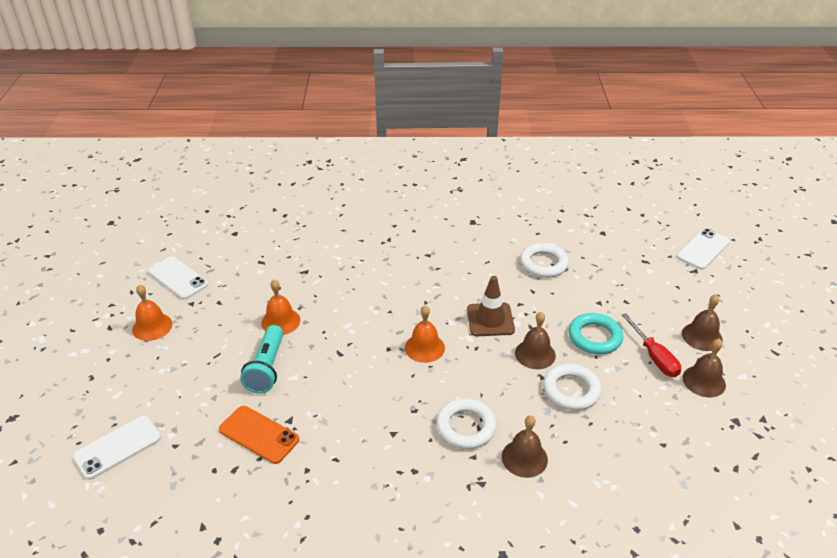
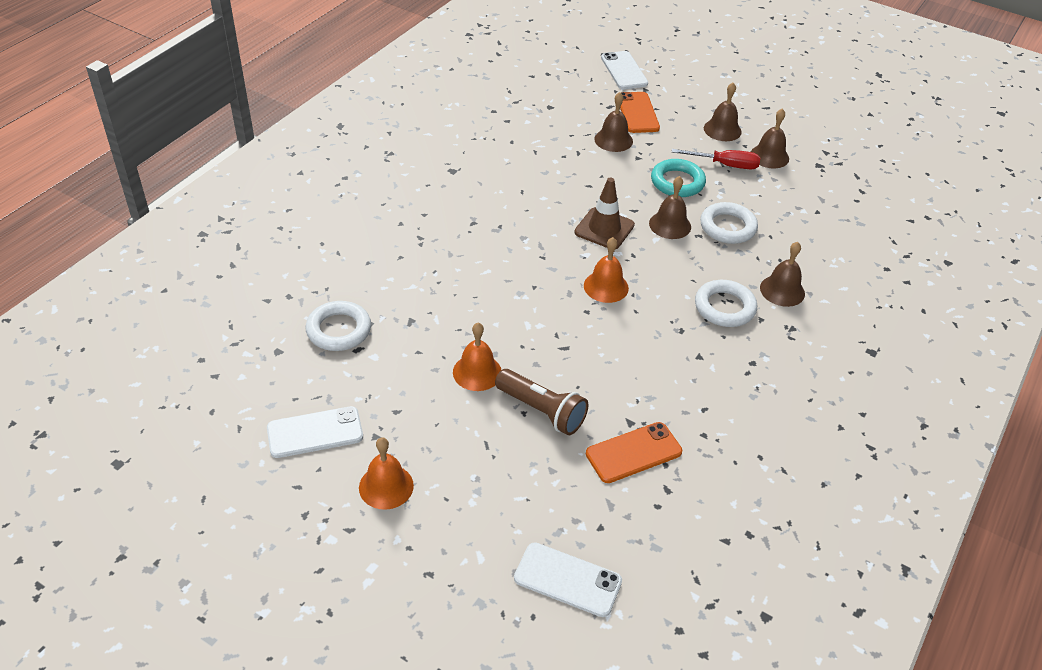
camera: 60 degrees left, 5 degrees up
white phone [73,415,161,480] -> white phone turned 60 degrees counterclockwise [514,542,622,617]
turquoise flashlight [240,325,283,393] -> brown flashlight [495,369,588,435]
white ring [520,243,569,278] -> white ring moved to [305,301,371,351]
none -> brown bell [594,92,633,152]
none -> orange phone [620,92,660,133]

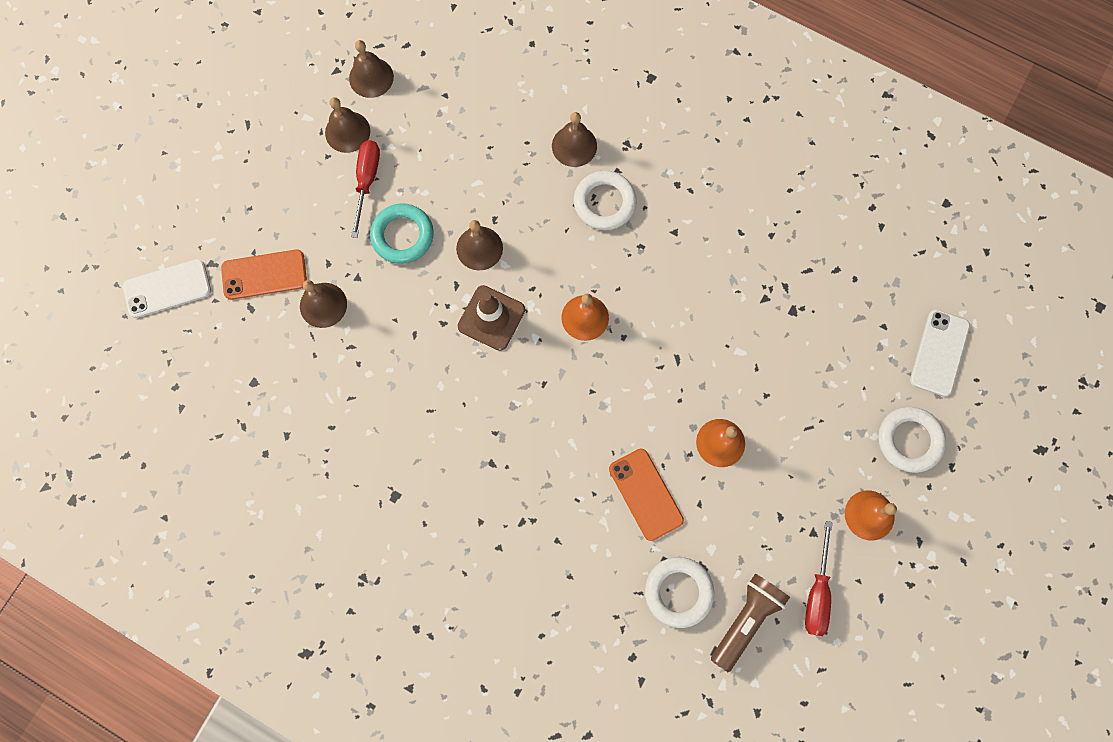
camera: 90 degrees left, 30 degrees up
white phone [267,406,363,458] -> red screwdriver [805,521,833,636]
brown flashlight [495,369,588,435] -> brown flashlight moved to [711,574,790,672]
orange phone [586,422,682,483] -> orange phone moved to [609,448,684,541]
white ring [700,202,758,244] -> white ring moved to [878,407,946,473]
brown bell [704,83,742,141] -> brown bell moved to [349,40,394,98]

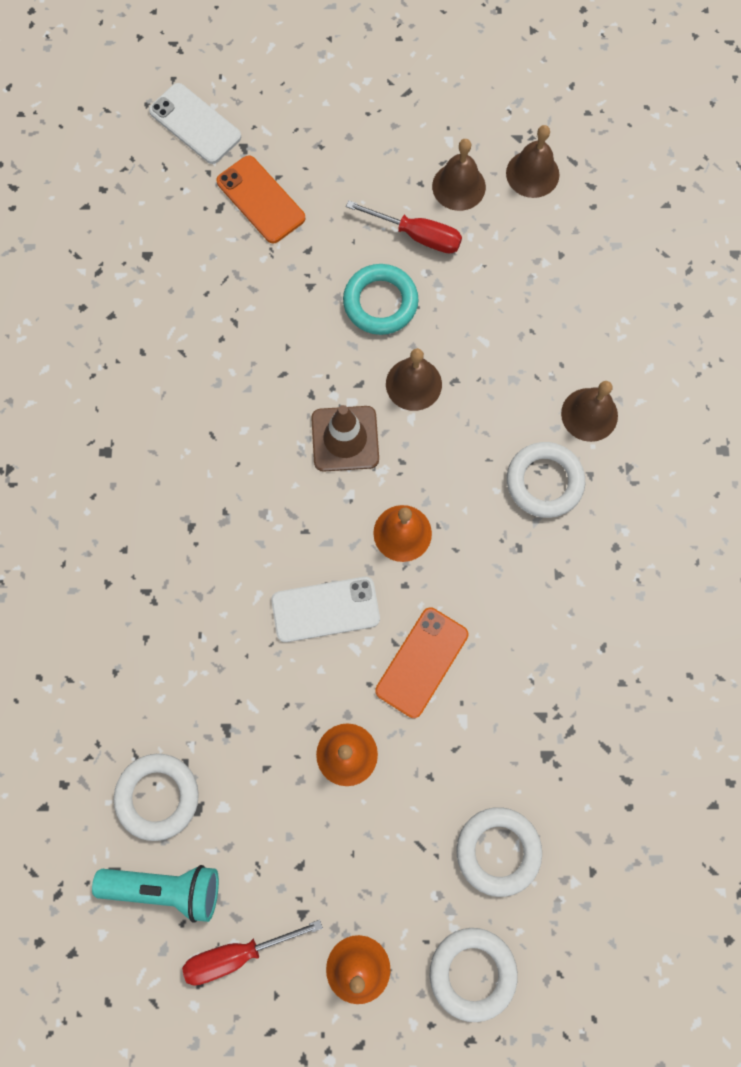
camera: 60 degrees right, 0 degrees up
brown bell [300,280,347,328] -> none
red screwdriver [351,140,380,238] -> red screwdriver turned 45 degrees clockwise [346,200,462,254]
orange phone [609,448,684,541] -> orange phone moved to [375,607,469,718]
brown flashlight [711,574,790,672] -> turquoise flashlight [92,865,219,923]
white phone [910,309,970,397] -> white phone moved to [271,577,380,642]
none -> white ring [456,807,542,897]

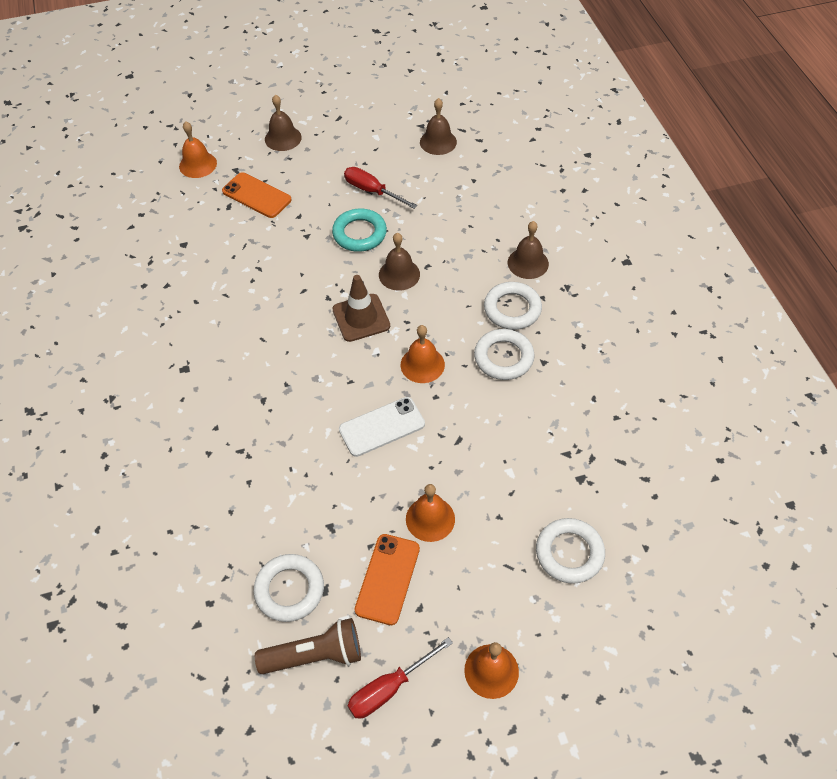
camera: 15 degrees left, 20 degrees down
turquoise flashlight [92,865,219,923] -> brown flashlight [255,618,361,674]
white phone [149,83,241,164] -> orange bell [179,121,217,178]
red screwdriver [346,200,462,254] -> red screwdriver turned 150 degrees counterclockwise [344,167,417,209]
orange phone [375,607,469,718] -> orange phone moved to [354,534,420,625]
white ring [430,928,518,1022] -> white ring moved to [474,329,535,380]
brown bell [432,139,486,211] -> brown bell moved to [265,94,302,151]

